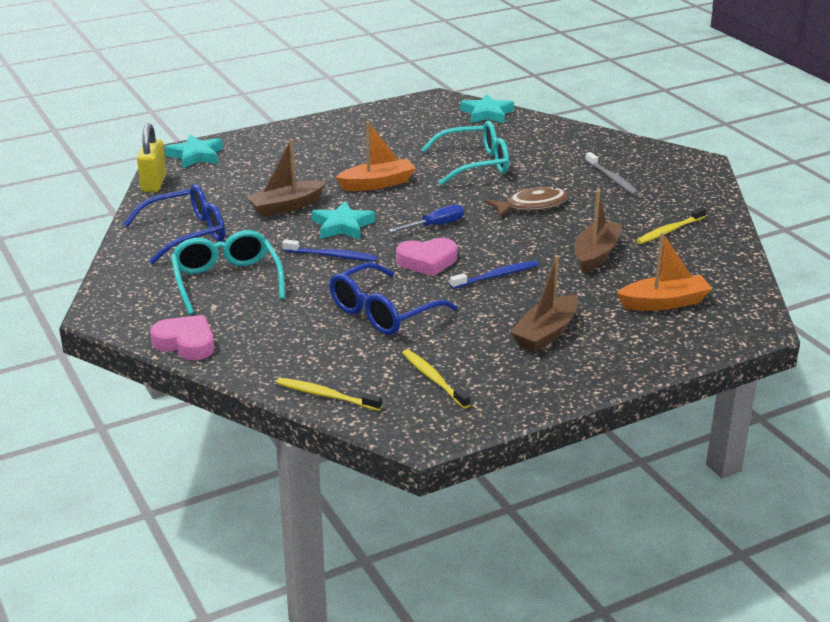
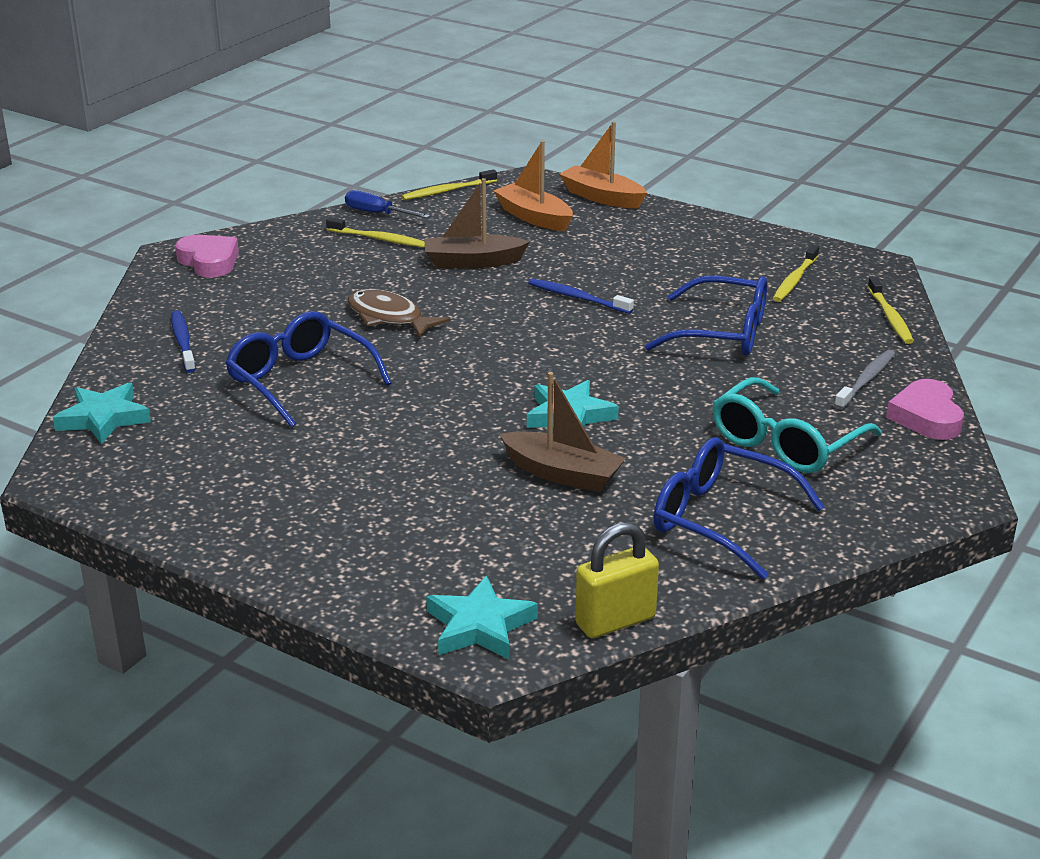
camera: 120 degrees left, 0 degrees up
blue toothbrush [282,239,377,261] -> blue toothbrush moved to [171,310,196,373]
orange boat [335,121,416,191] -> orange boat moved to [559,122,647,208]
blue screwdriver [388,204,464,232] -> blue screwdriver moved to [345,190,430,218]
pink heart [396,238,457,276] -> pink heart moved to [175,235,239,278]
turquoise glasses [421,121,509,185] -> blue glasses [225,311,392,428]
brown boat [510,255,578,352] -> none
grey toothbrush [585,152,639,195] -> grey toothbrush moved to [834,350,895,410]
none -> yellow toothbrush [402,169,497,200]

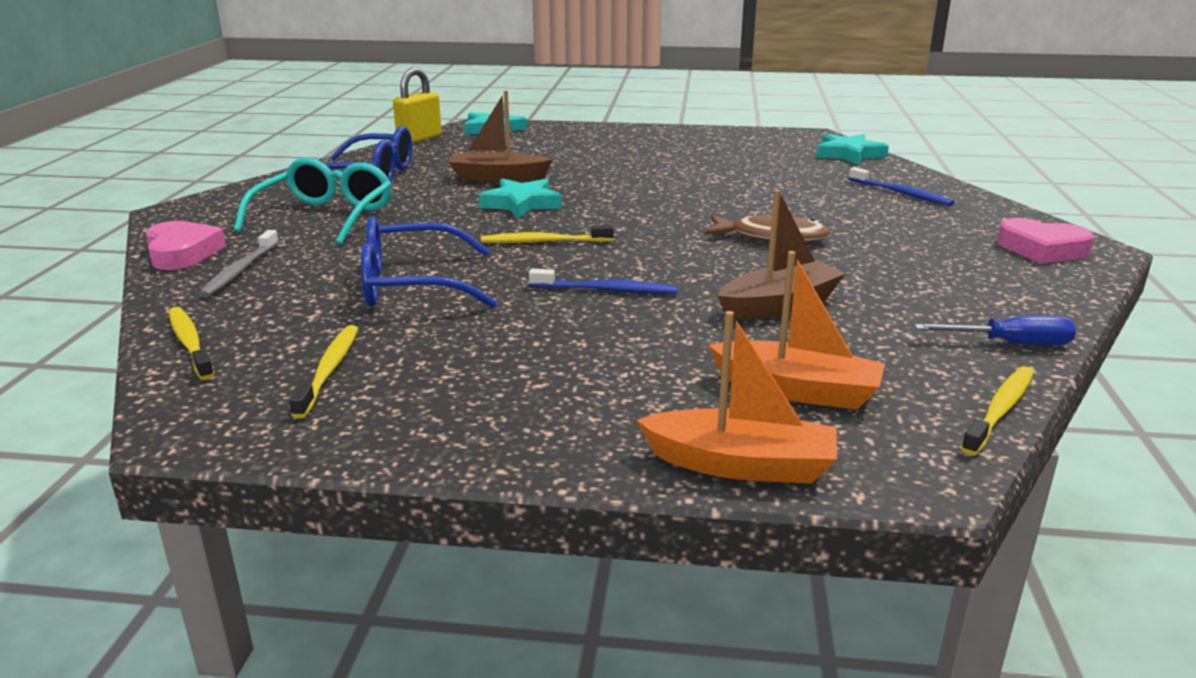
camera: 155 degrees right, 5 degrees down
blue glasses [225,311,392,428] -> none
yellow toothbrush [326,217,425,248] -> yellow toothbrush moved to [481,225,614,243]

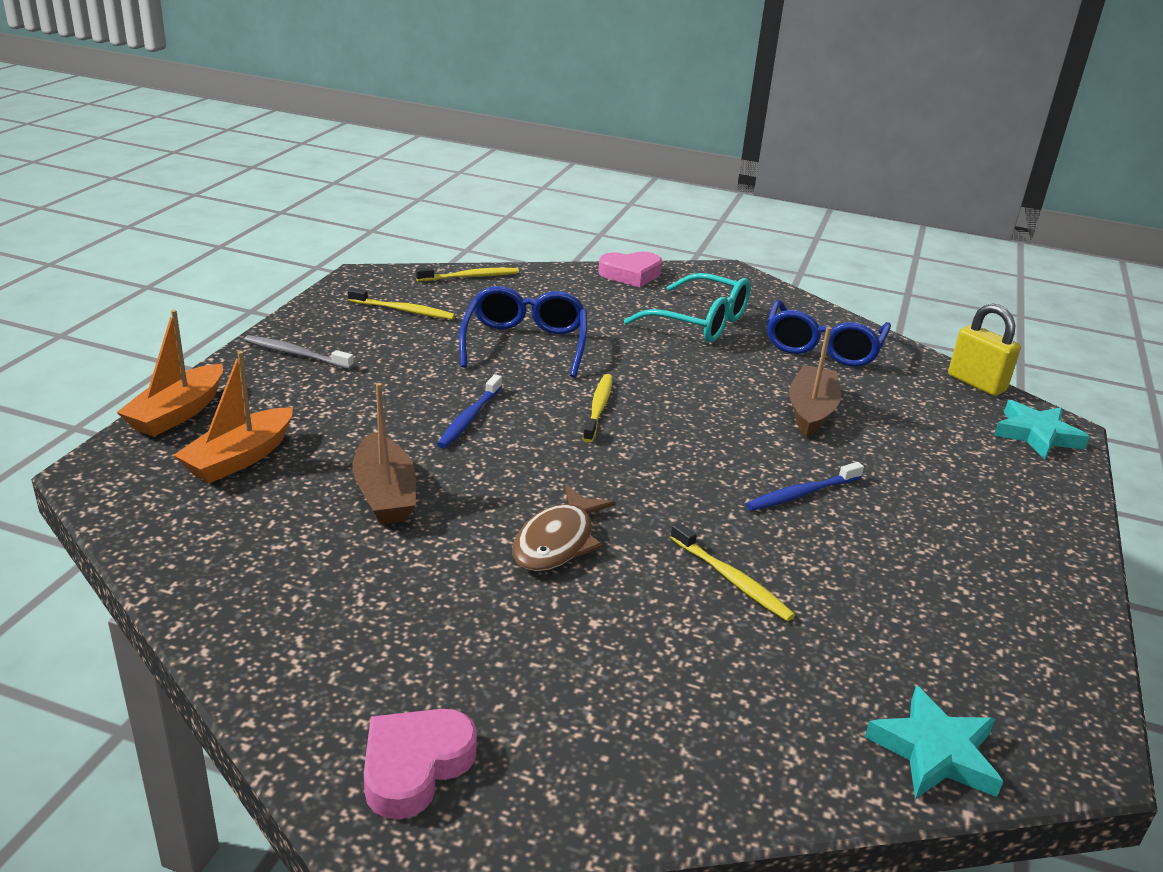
camera: 100 degrees right, 5 degrees up
grey toothbrush [199,230,279,298] -> grey toothbrush moved to [244,335,354,369]
turquoise star [478,179,562,219] -> none
blue toothbrush [849,167,954,206] -> blue toothbrush moved to [746,462,864,511]
blue screwdriver [915,316,1076,346] -> none
yellow toothbrush [961,366,1034,455] -> yellow toothbrush moved to [670,522,795,621]

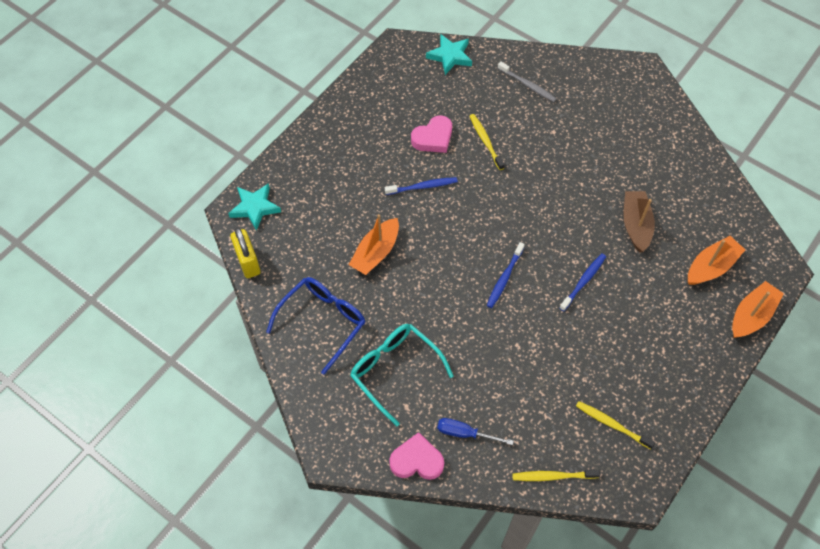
camera: 160 degrees left, 30 degrees up
grey toothbrush [244,335,354,369] -> grey toothbrush moved to [498,61,556,102]
pink heart [364,709,477,820] -> pink heart moved to [411,116,452,153]
blue glasses [459,286,587,378] -> none
brown fish [513,485,616,572] -> none
yellow toothbrush [583,374,613,442] -> blue toothbrush [486,242,525,308]
brown boat [789,327,841,437] -> orange boat [349,214,399,275]
none -> blue screwdriver [437,418,514,445]

